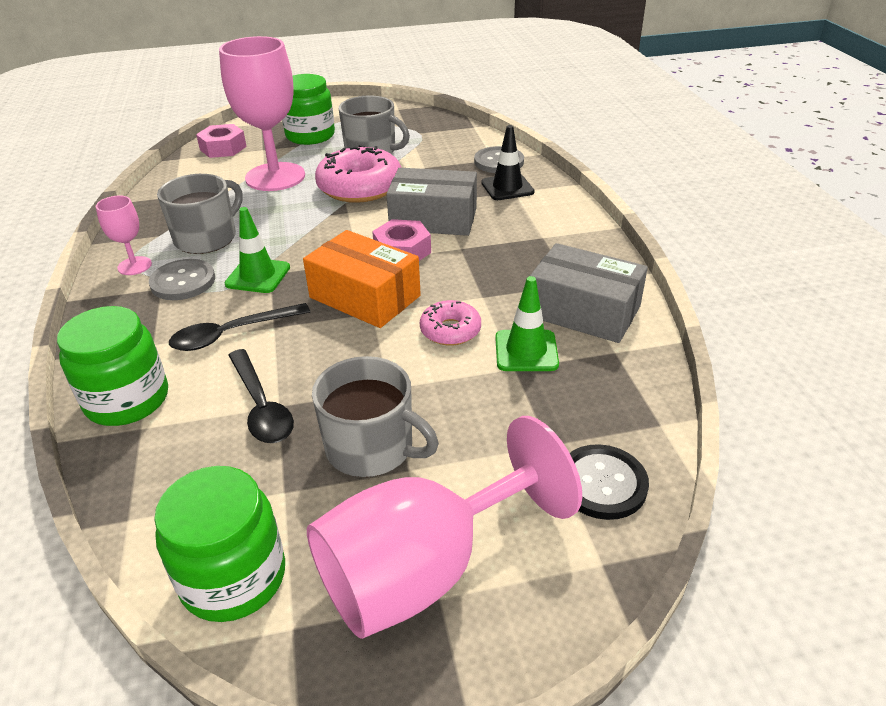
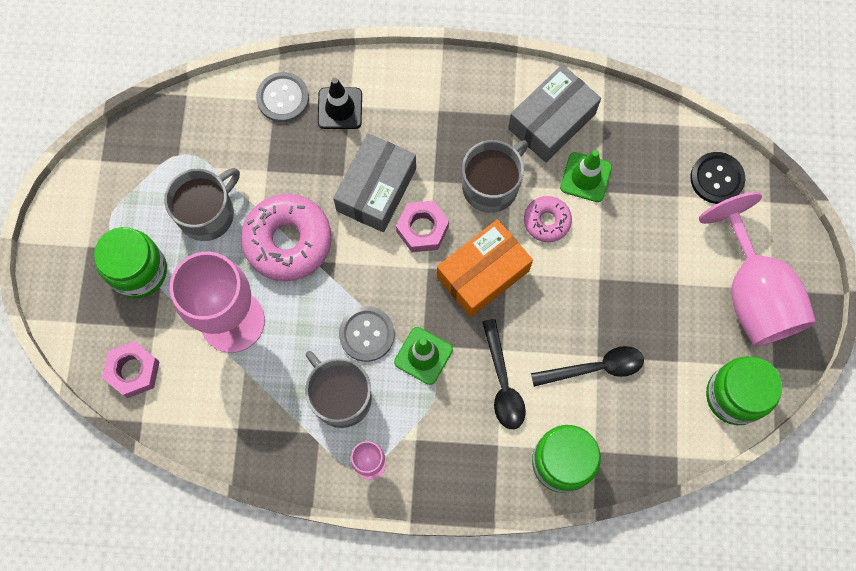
camera: 75 degrees left, 35 degrees up
grey button [149,259,215,300] -> grey button moved to [339,306,395,362]
grey mug [312,356,439,477] -> grey mug moved to [462,140,528,213]

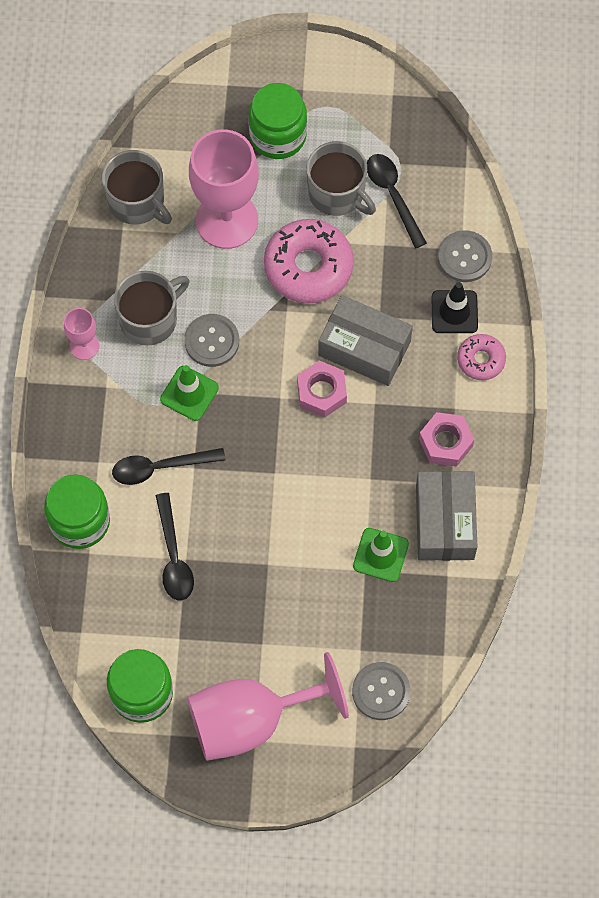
camera: 90 degrees right, 5 degrees down
pink nut [102,341,160,398] -> pink nut moved to [419,412,474,467]
orange box [437,219,533,317] -> none
grey mug [462,140,528,213] -> grey mug moved to [102,150,172,225]
grey box [508,64,601,162] -> grey box turned 45 degrees clockwise [416,471,477,561]
pink donut [524,196,572,242] -> pink donut moved to [457,334,506,380]
black button [690,152,745,204] -> grey button [352,662,410,720]
none -> black spoon [367,154,427,248]

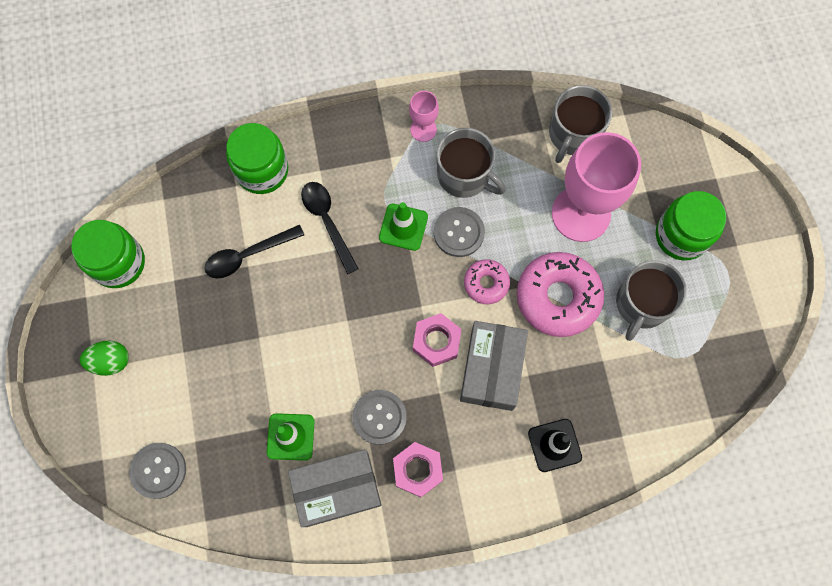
camera: 75 degrees right, 5 degrees up
pink goblet [187,652,349,761] -> green egg [80,340,129,376]
black spoon [367,154,427,248] -> none
grey button [438,230,492,282] -> grey button moved to [352,390,407,445]
pink donut [457,334,506,380] -> pink donut moved to [464,259,510,304]

